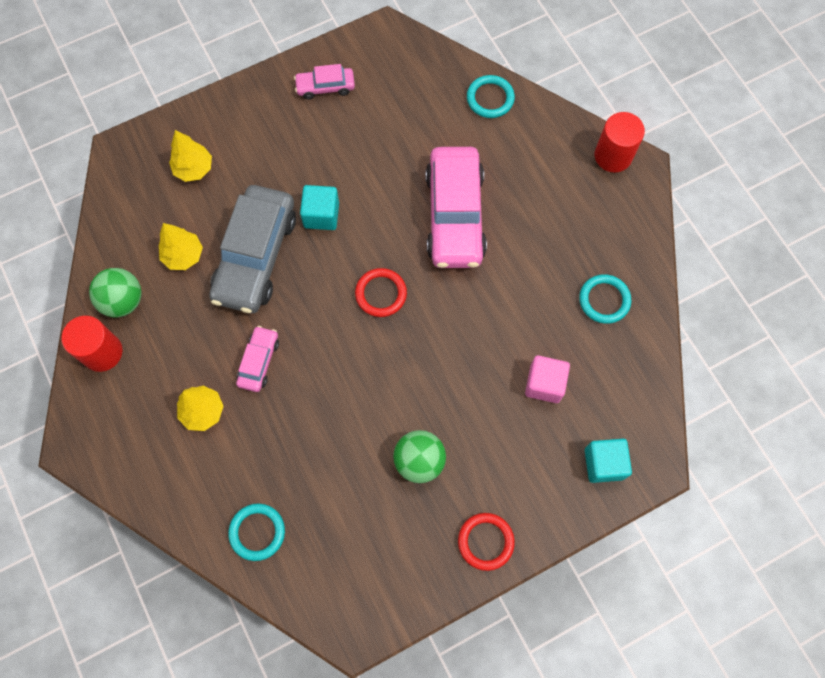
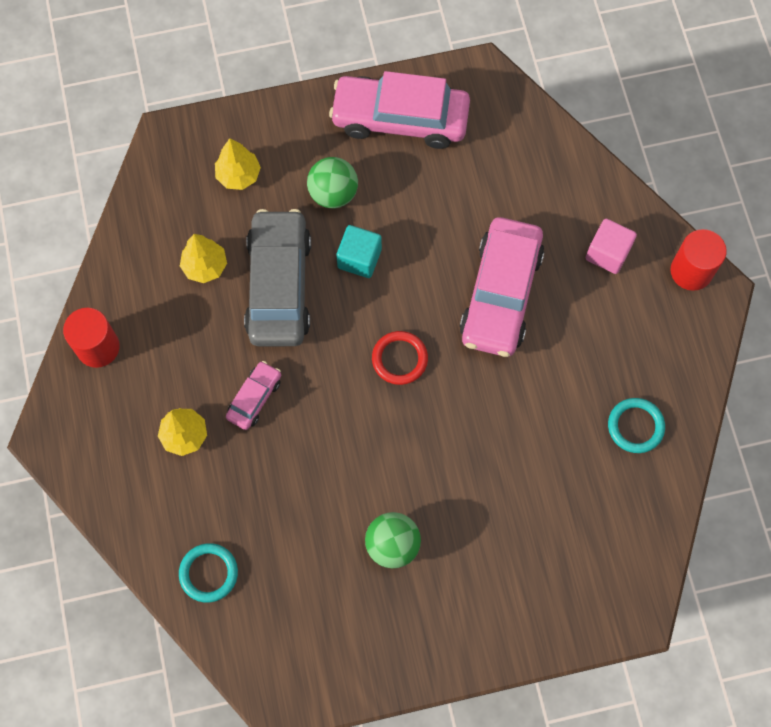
camera: 15 degrees right, 0 degrees up
green ball [89,268,142,317] -> green ball moved to [307,157,358,208]
grey car [209,185,296,313] -> grey car turned 150 degrees clockwise [244,209,311,346]
pink car [294,64,355,99] -> pink car [329,71,470,149], size x2.08
red ring [458,513,515,571] -> none
turquoise ring [467,75,515,118] -> none
pink cube [525,355,570,403] -> pink cube moved to [586,219,637,274]
turquoise cube [585,439,632,483] -> none

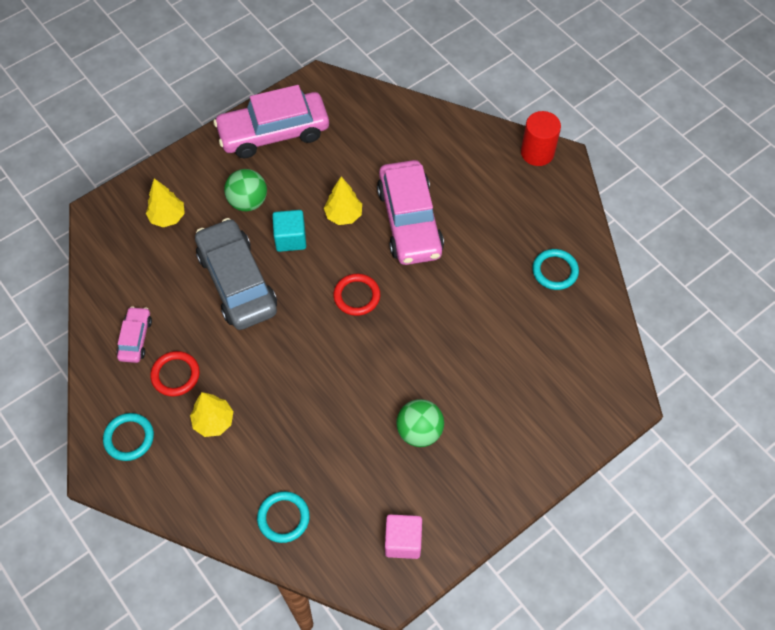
camera: 25 degrees left, 10 degrees down
red cylinder [63,308,120,368] -> none
yellow tree [180,234,227,283] -> yellow tree moved to [324,177,362,225]
pink car [226,361,281,430] -> pink car moved to [117,306,152,363]
pink cube [586,219,637,274] -> pink cube moved to [385,515,422,559]
none -> turquoise ring [103,413,154,461]
none -> red ring [150,351,200,397]

